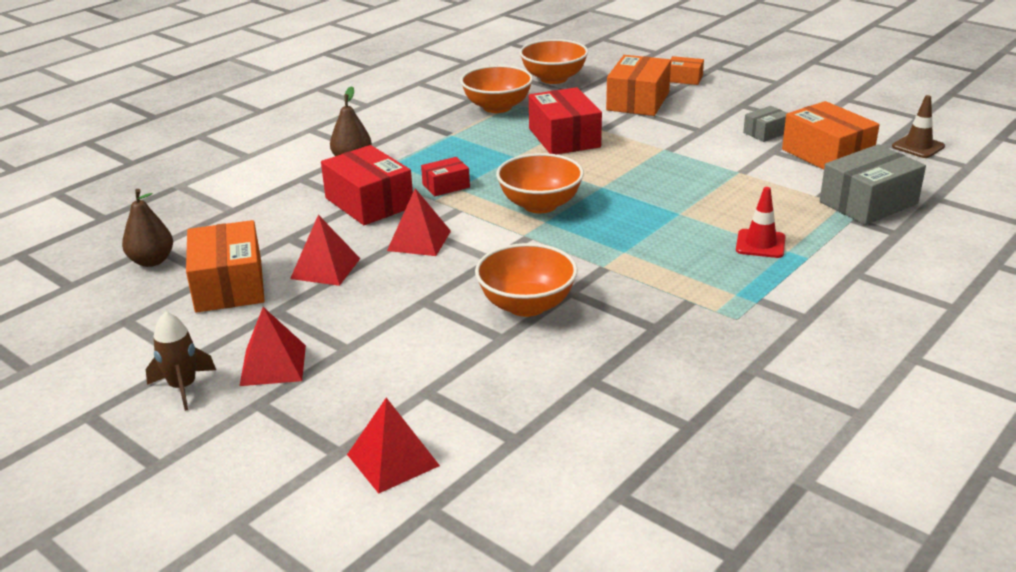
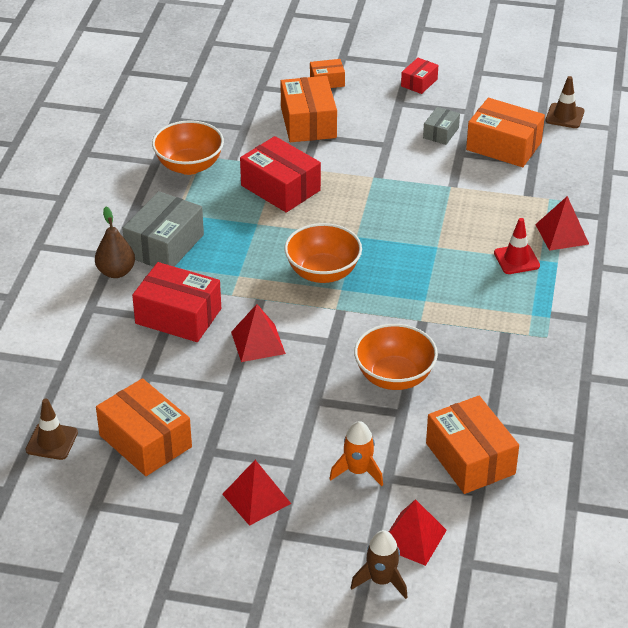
camera: 30 degrees left, 10 degrees up
brown pear [122,189,173,267] -> brown traffic cone [26,399,78,460]
brown rocket [146,311,216,411] -> brown rocket moved to [351,530,408,599]
red pyramid [290,215,361,286] -> red pyramid moved to [535,196,589,251]
red box [421,157,470,196] -> red box moved to [401,58,438,94]
orange bowl [520,39,588,84] -> none
grey box [820,144,926,225] -> grey box moved to [122,191,204,267]
none -> orange rocket [329,421,383,486]
none -> orange box [426,396,519,494]

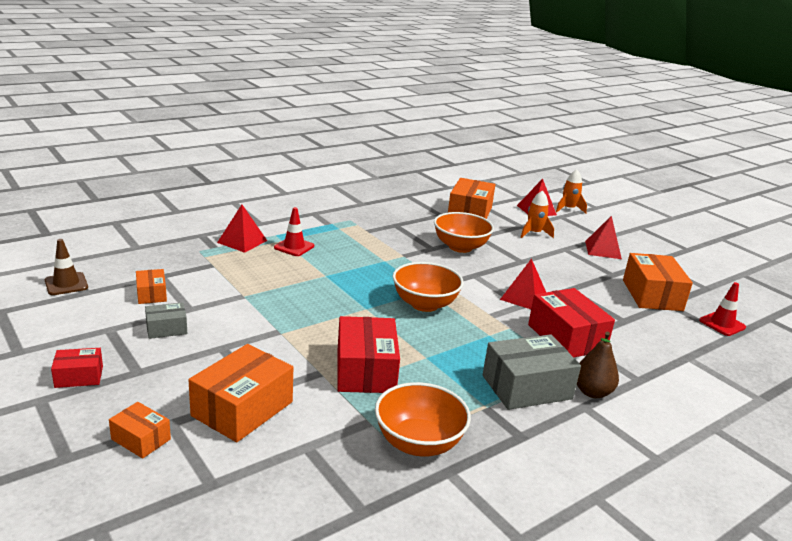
camera: 140 degrees left, 15 degrees down
brown traffic cone [26,399,78,460] -> red traffic cone [699,282,746,336]
brown rocket [351,530,408,599] -> orange rocket [556,169,587,213]
orange box [466,98,545,167] -> orange box [136,269,167,304], size x0.53

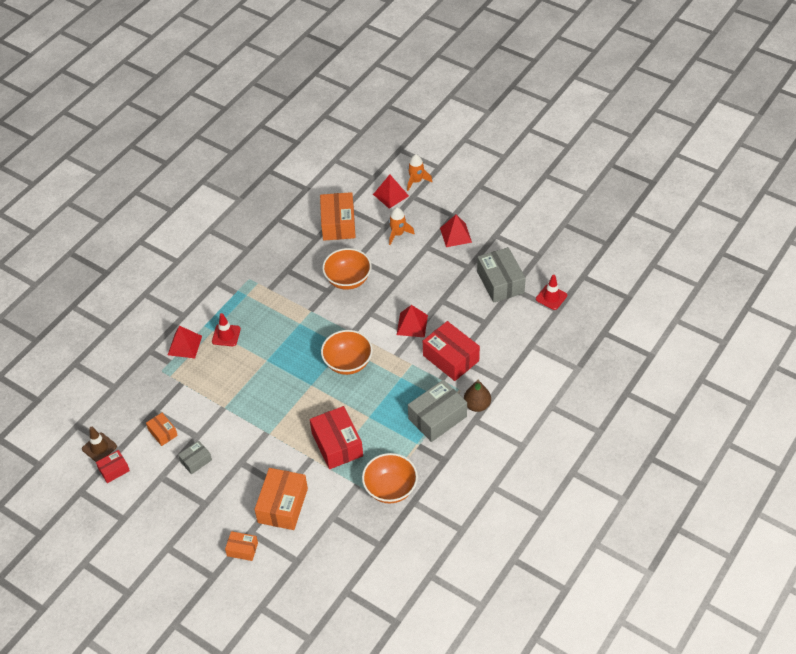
camera: 15 degrees left, 25 degrees up
red box [51,348,103,388] -> red box moved to [96,450,130,483]
orange box [623,253,693,311] -> grey box [477,247,526,303]

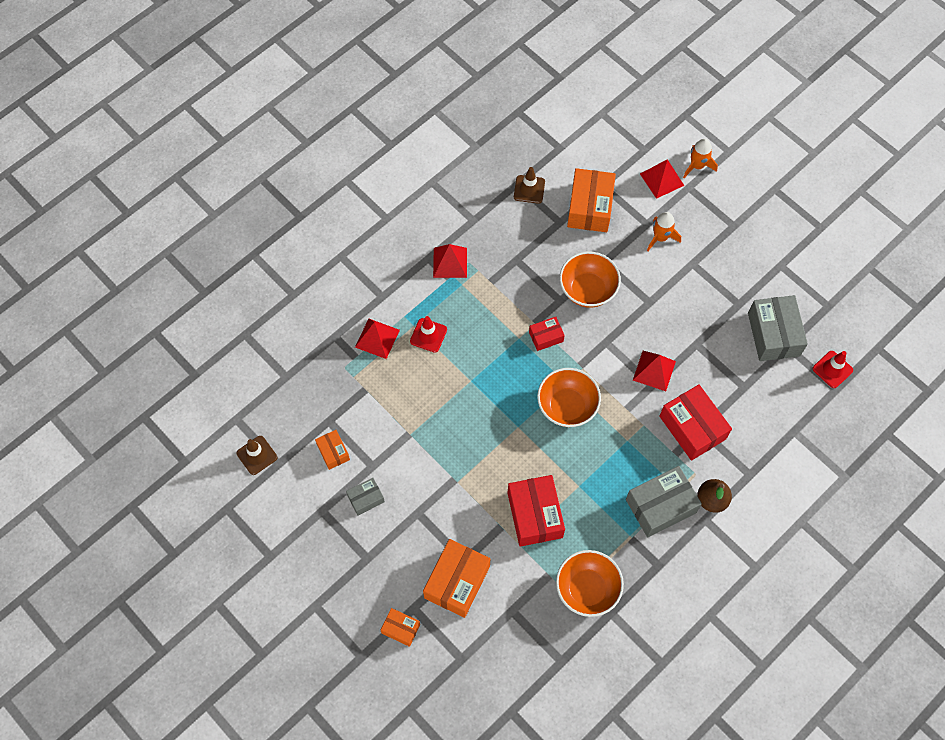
camera: 10 degrees right, 15 degrees up
red box [96,450,130,483] -> red box moved to [529,317,565,351]
red pyramid [440,214,472,247] -> red pyramid moved to [433,244,467,278]
none -> brown traffic cone [514,167,545,204]

